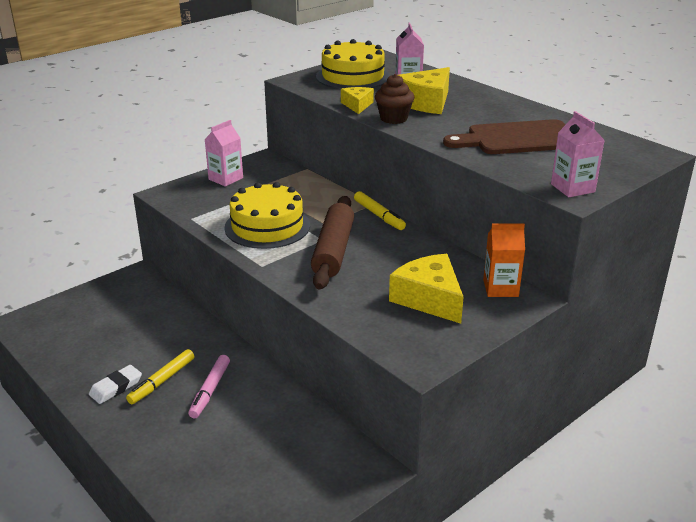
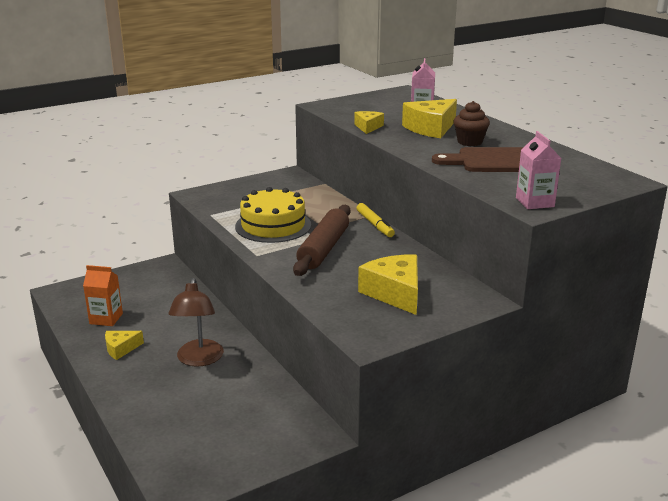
camera: 10 degrees right, 5 degrees down
white eraser [89,365,142,404] -> yellow cheese [105,331,144,360]
yellow marker [126,349,194,404] -> none
pink marker [188,355,230,418] -> brown lamp [168,278,224,367]
pink carton [204,120,243,187] -> none
yellow cake [316,39,390,89] -> none
brown cupcake [375,74,414,124] -> brown cupcake moved to [453,101,490,146]
orange carton [483,224,525,297] -> orange carton moved to [83,265,123,326]

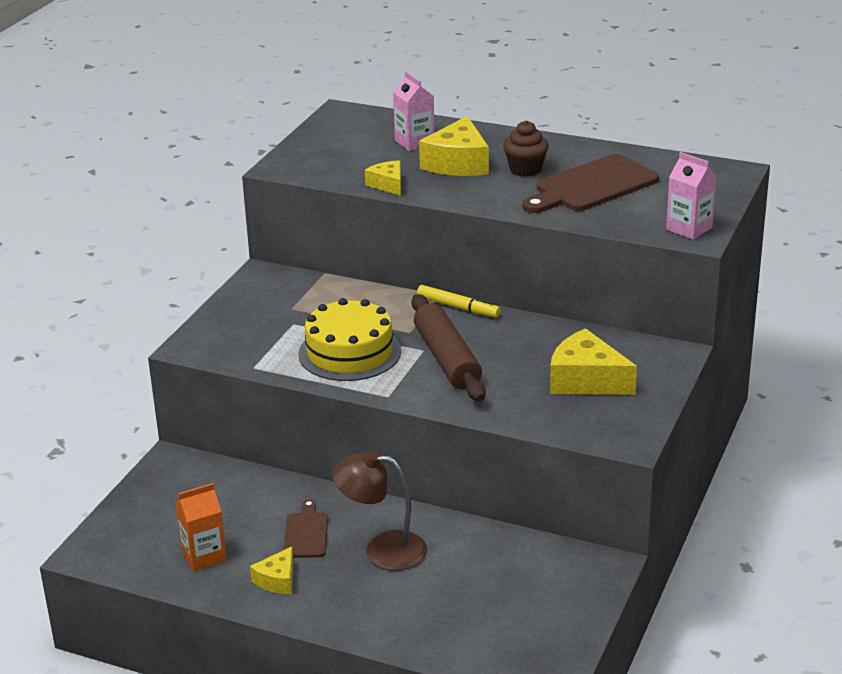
camera: 35 degrees left, 5 degrees up
brown lamp [168,278,224,367] -> brown lamp turned 135 degrees clockwise [332,451,427,570]
none -> brown cutting board [283,499,328,558]

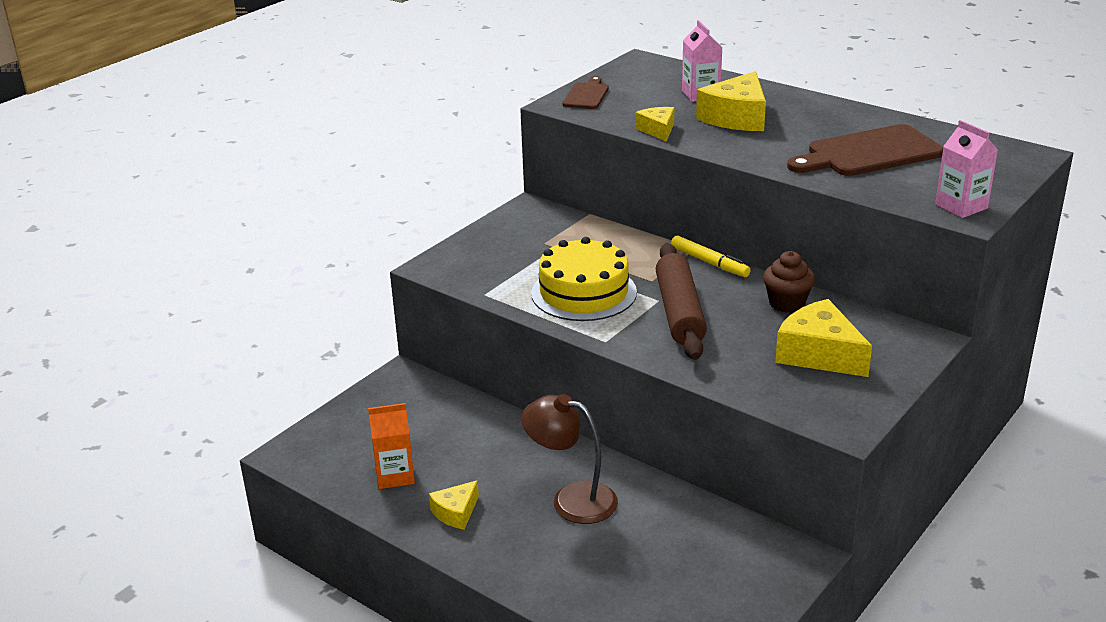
camera: 15 degrees right, 0 degrees up
brown cutting board [283,499,328,558] -> brown cutting board moved to [563,76,609,109]
brown cupcake [503,120,549,177] -> brown cupcake moved to [763,251,815,313]

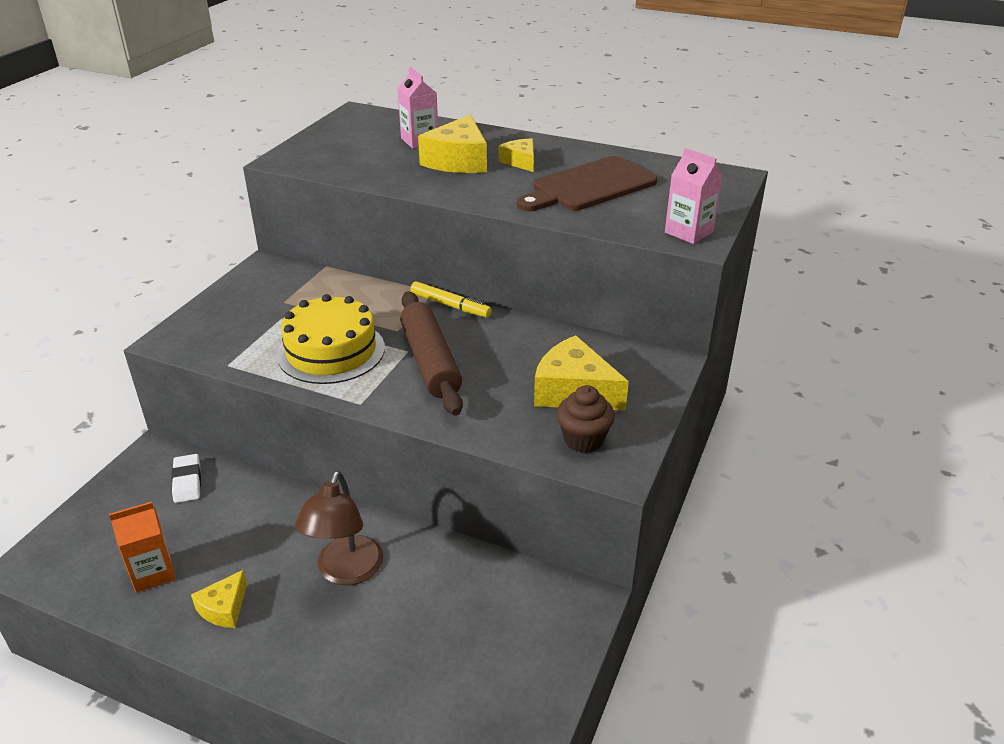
camera: 15 degrees left, 5 degrees up
brown lamp [521,394,618,524] -> brown lamp turned 90 degrees counterclockwise [295,471,384,585]
brown cutting board [563,76,609,109] -> none
yellow cheese [635,107,675,141] -> yellow cheese moved to [499,139,534,172]
brown cupcake [763,251,815,313] -> brown cupcake moved to [557,385,615,453]
none -> white eraser [171,454,201,503]

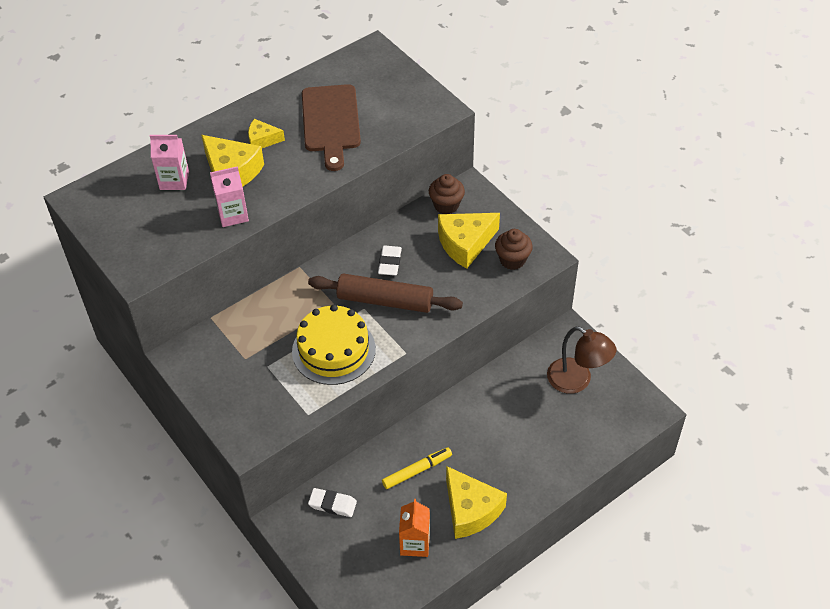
camera: 60 degrees left, 15 degrees up
yellow cheese [191,570,247,628] -> yellow cheese [446,466,507,539], size x1.79
brown lamp [295,471,384,585] -> brown lamp moved to [547,326,616,394]
yellow marker [410,281,492,318] -> yellow marker moved to [382,447,452,489]
pink carton [665,148,722,244] -> pink carton moved to [210,166,249,227]
none -> white eraser [378,246,402,276]
none -> brown cupcake [429,174,465,214]

